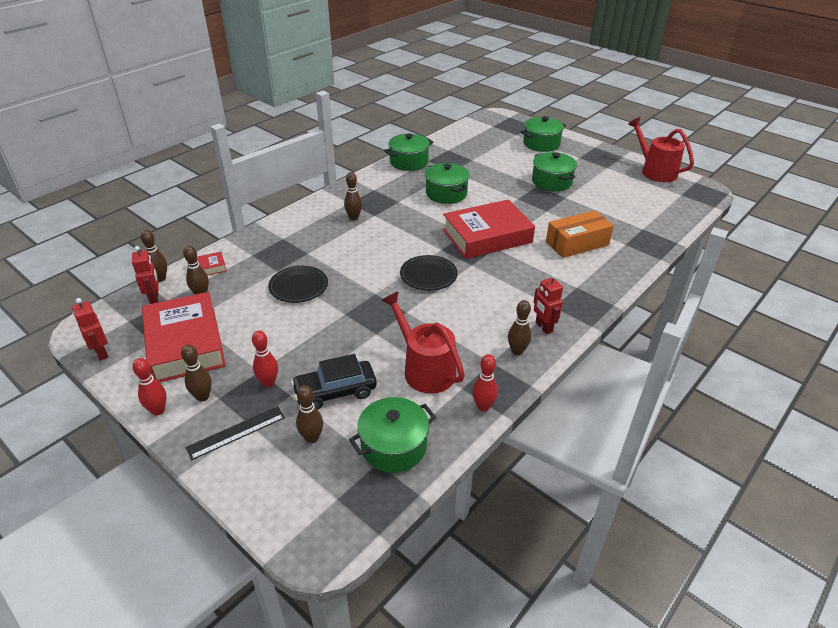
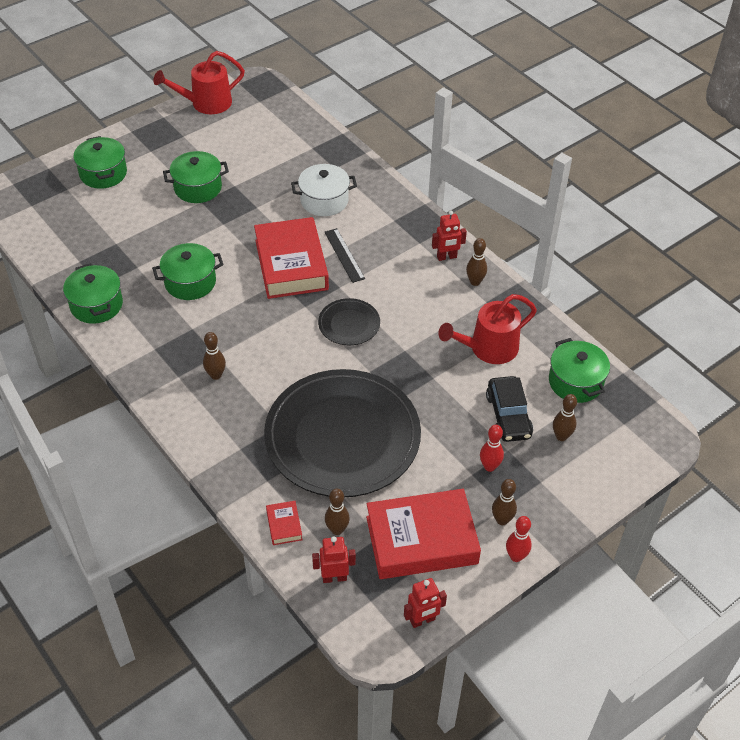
camera: 80 degrees left, 10 degrees up
brown bowling pin [141,230,167,282] -> none
black ruler [185,406,285,460] -> black ruler moved to [324,228,365,283]
black plate [268,266,328,303] -> black plate [264,369,421,497], size x2.32
red bowling pin [472,354,498,411] -> none
orange box [546,210,614,258] -> white pot [291,164,357,216]

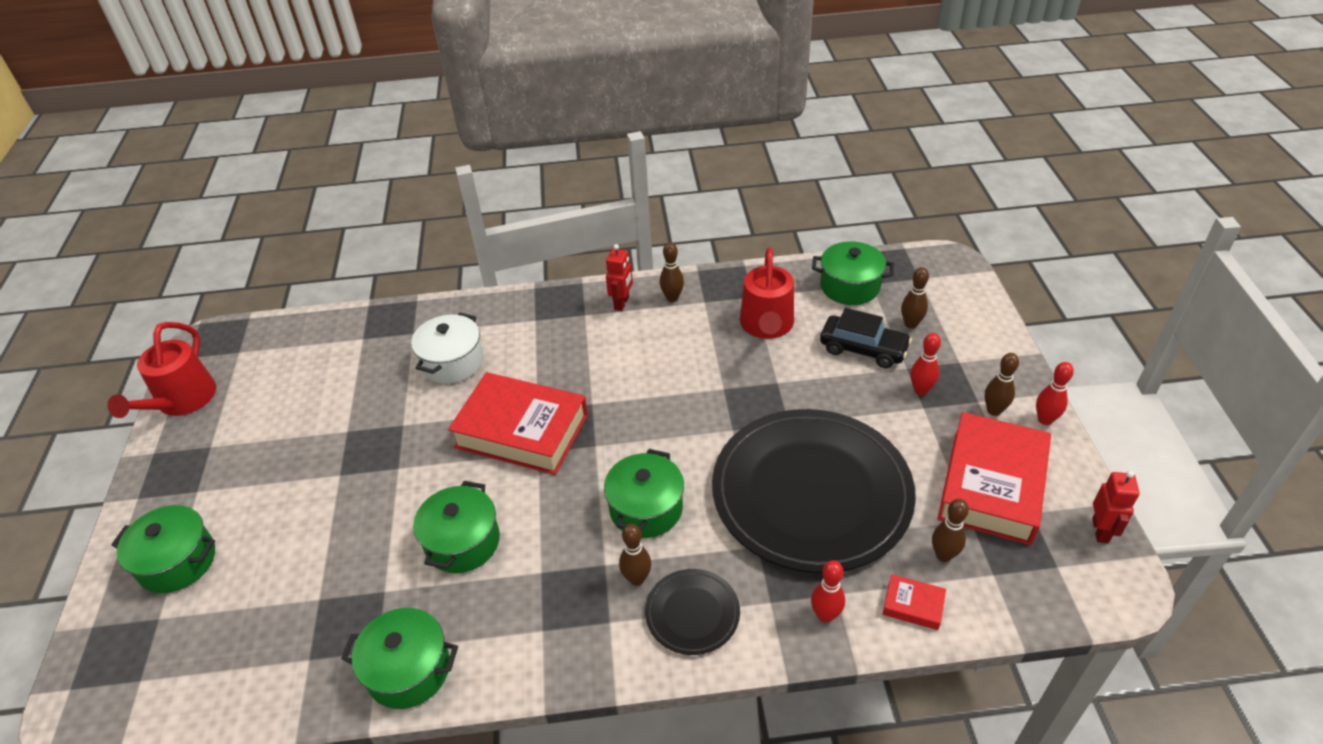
camera: 55 degrees left, 5 degrees down
green pot [163,151,229,203] -> green pot moved to [604,449,684,538]
red robot [312,536,356,583] -> none
black plate [318,298,380,345] -> black plate moved to [645,569,740,655]
black ruler [324,228,365,283] -> none
none -> red bowling pin [811,560,845,623]

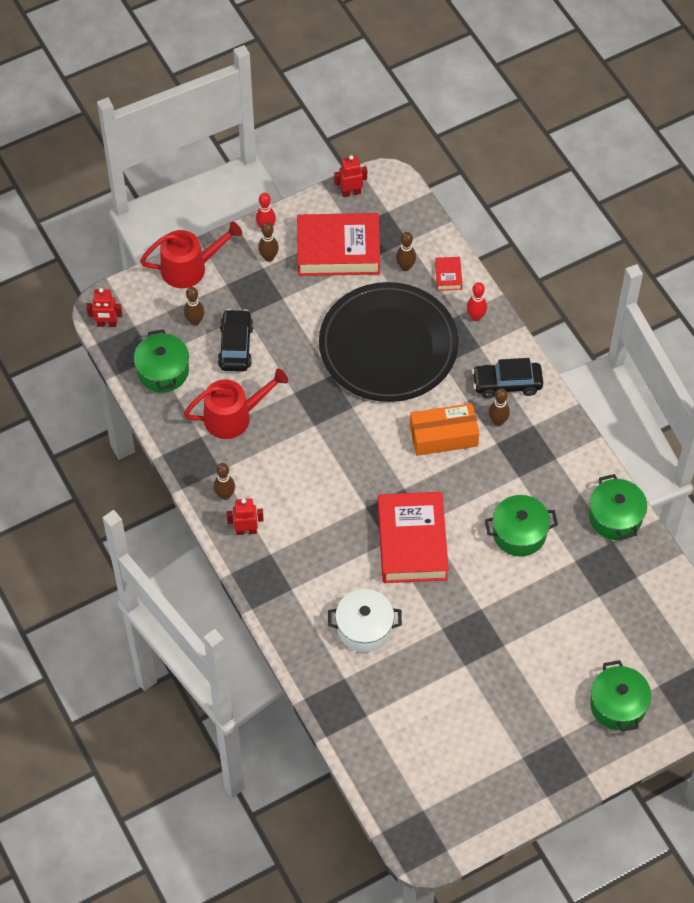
camera: 115 degrees left, 15 degrees up
red watering can [107,322,216,418] -> red watering can moved to [140,222,242,288]
green pot [604,449,684,538] -> orange box [410,403,479,456]
black plate [645,569,740,655] -> black car [472,358,543,398]
red bowling pin [910,333,941,395] -> none
none -> red robot [86,288,122,327]

